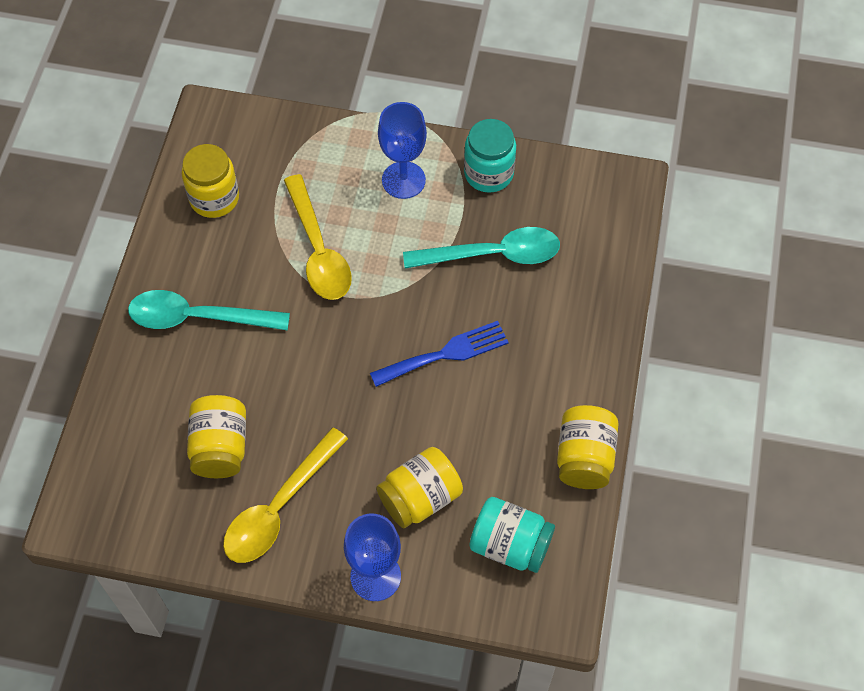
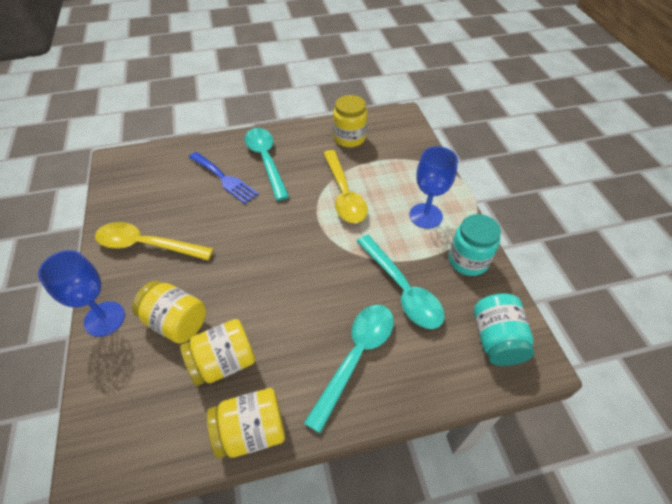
camera: 65 degrees right, 10 degrees down
yellow jar [187,395,246,478] -> yellow jar moved to [180,319,255,386]
yellow spoon [284,174,352,300] -> yellow spoon turned 60 degrees counterclockwise [323,150,368,223]
blue fork [370,321,509,387] -> blue fork moved to [189,152,259,204]
turquoise jar [469,497,555,573] -> turquoise jar moved to [474,293,534,366]
none -> turquoise spoon [304,305,394,433]

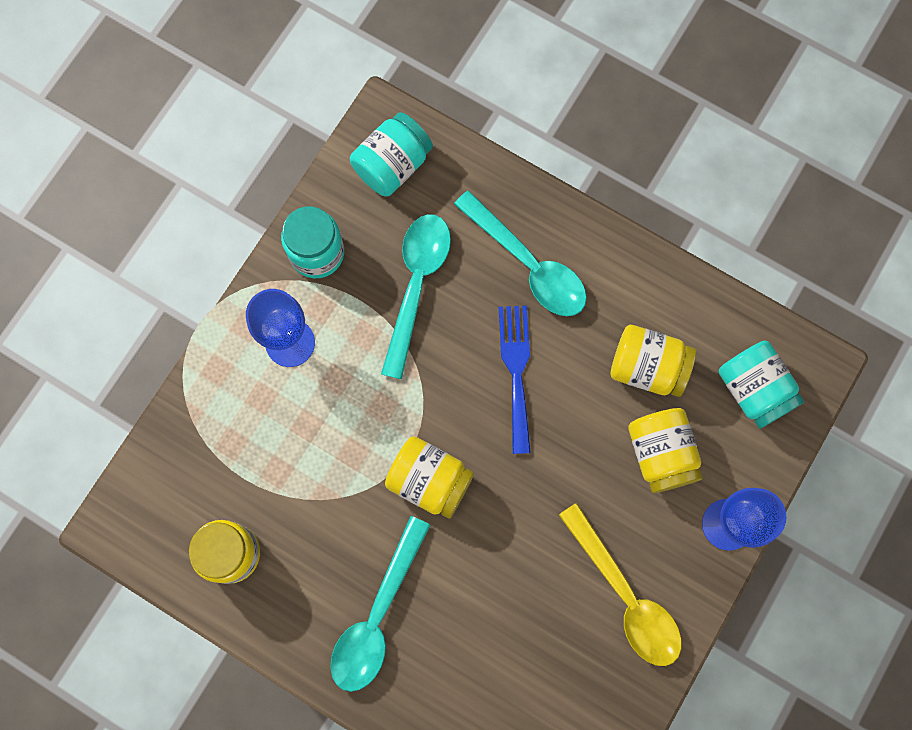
camera: 135 degrees left, 25 degrees up
blue fork [189,152,259,204] -> blue fork moved to [499,305,531,454]
yellow jar [207,388,285,458] -> yellow jar moved to [385,436,474,519]
turquoise spoon [304,305,394,433] -> turquoise spoon turned 120 degrees counterclockwise [454,190,587,316]
yellow spoon [323,150,368,223] -> none
none -> turquoise jar [719,341,804,429]

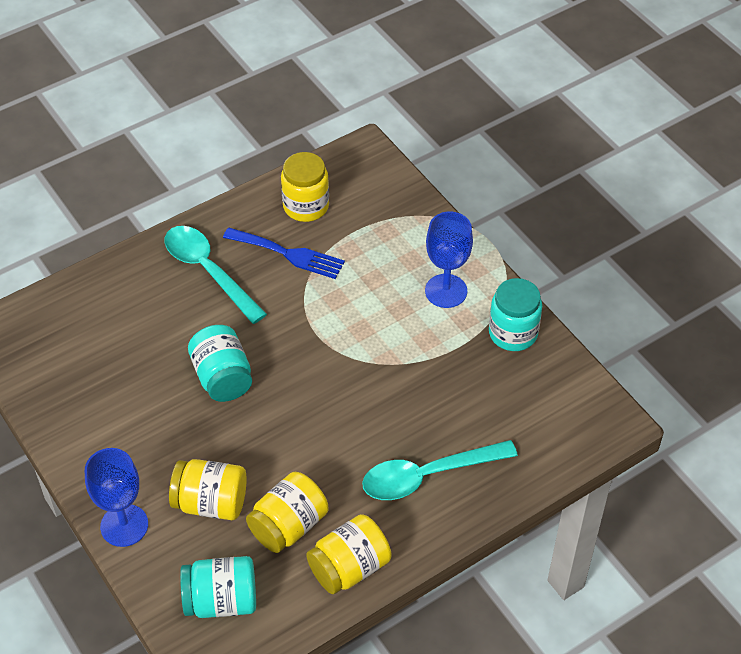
camera: 115 degrees right, 25 degrees down
turquoise jar [350,112,433,196] -> turquoise jar moved to [188,325,252,402]
turquoise spoon [381,214,451,379] -> none
yellow jar [385,436,474,519] -> yellow jar moved to [306,514,391,594]
blue fork [499,305,531,454] -> blue fork moved to [223,228,345,279]
yellow spoon [559,503,681,666] -> none

